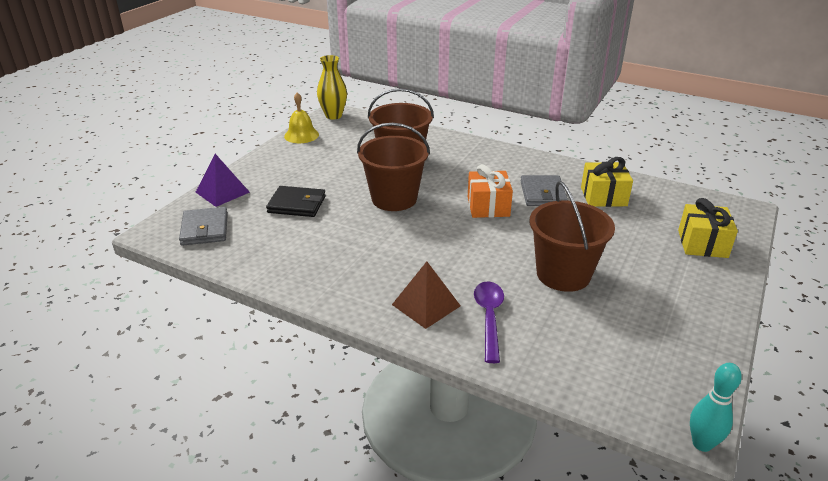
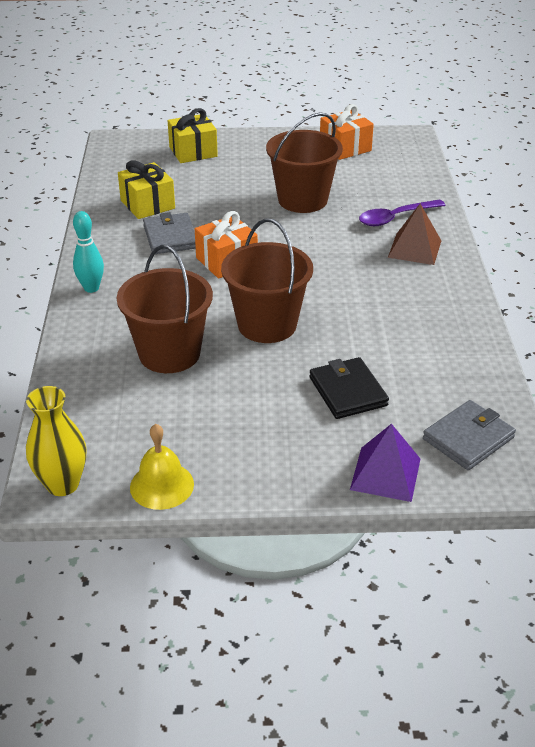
camera: 120 degrees left, 5 degrees up
grey wallet [521,175,568,206] -> grey wallet turned 75 degrees counterclockwise [143,212,196,254]
turquoise bowling pin [690,363,742,452] -> turquoise bowling pin moved to [73,211,104,293]
none -> orange gift [320,104,374,160]

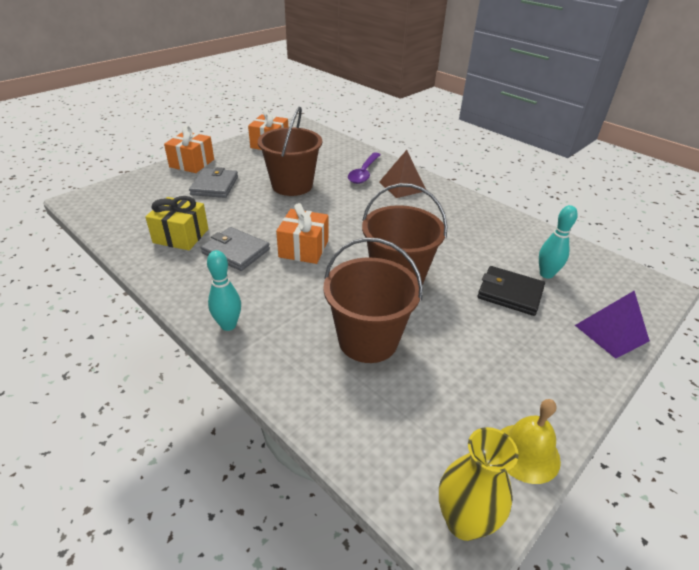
camera: 45 degrees left, 0 degrees up
yellow gift [168,108,218,163] -> none
grey wallet [423,400,516,470] -> grey wallet moved to [189,167,238,198]
none -> orange gift [164,125,214,173]
none -> turquoise bowling pin [539,205,578,279]

